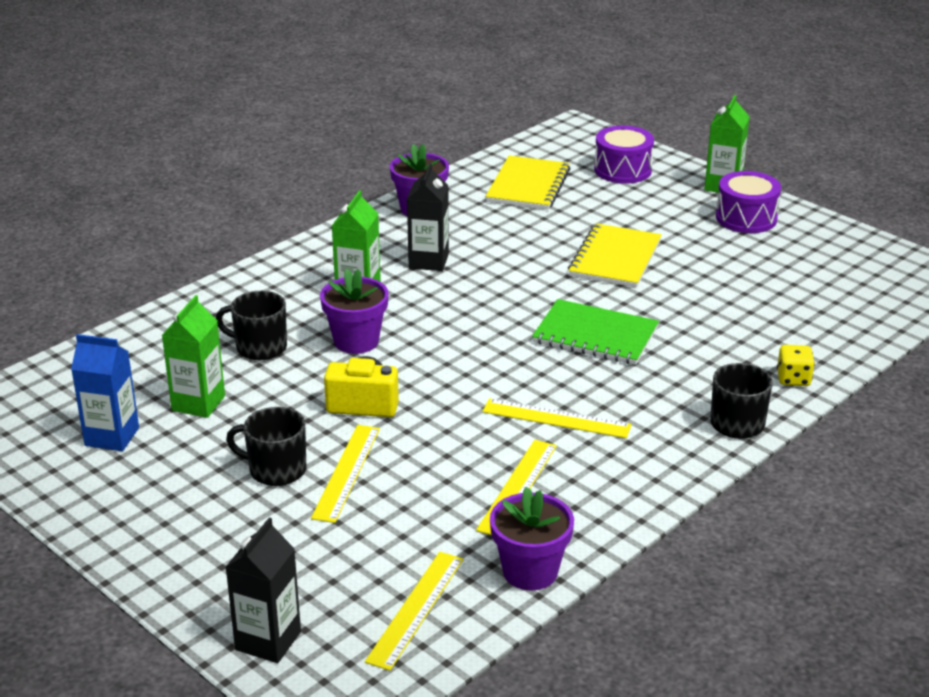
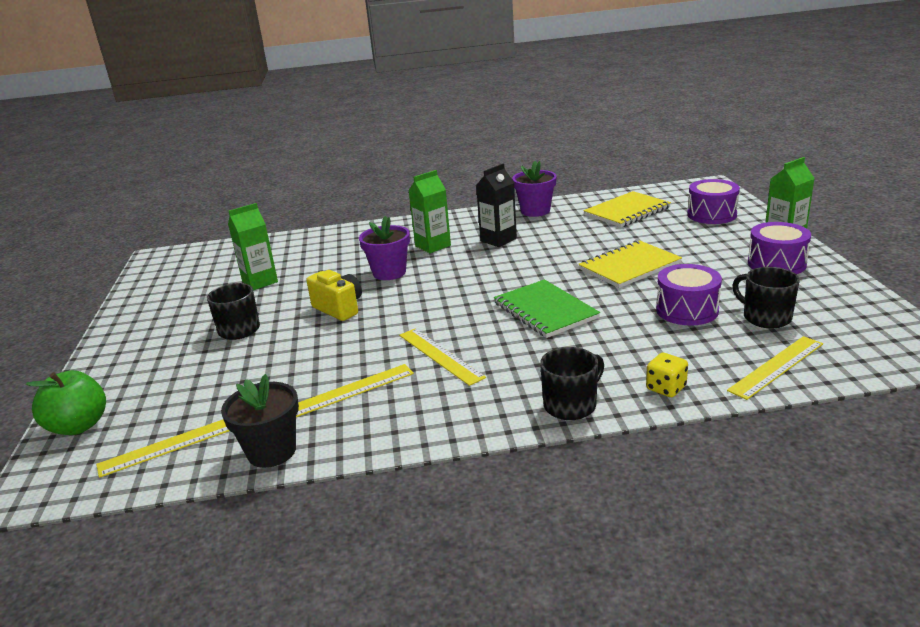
camera: 40 degrees right, 5 degrees down
blue carton [71,334,139,451] -> none
black mug [216,291,287,360] -> black mug moved to [732,267,800,328]
black carton [226,518,301,663] -> green apple [26,370,106,435]
yellow ruler [311,425,380,523] -> yellow ruler moved to [727,336,823,400]
purple flower pot [490,487,574,590] -> black flower pot [221,374,299,468]
none -> purple drum [656,264,722,326]

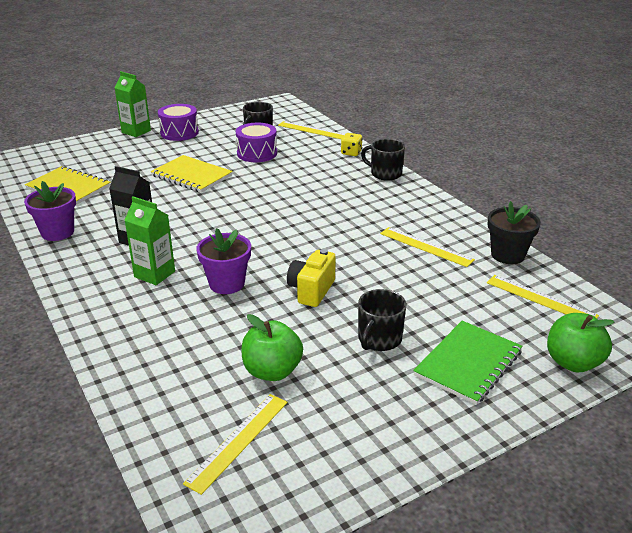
camera: 115 degrees left, 5 degrees up
green carton [228,203,278,290] -> green apple [242,314,303,381]
yellow ruler [399,329,486,386] -> yellow ruler moved to [183,394,288,495]
green notebook [494,279,600,338] -> green notebook moved to [413,321,523,405]
purple drum [687,179,740,224] -> none

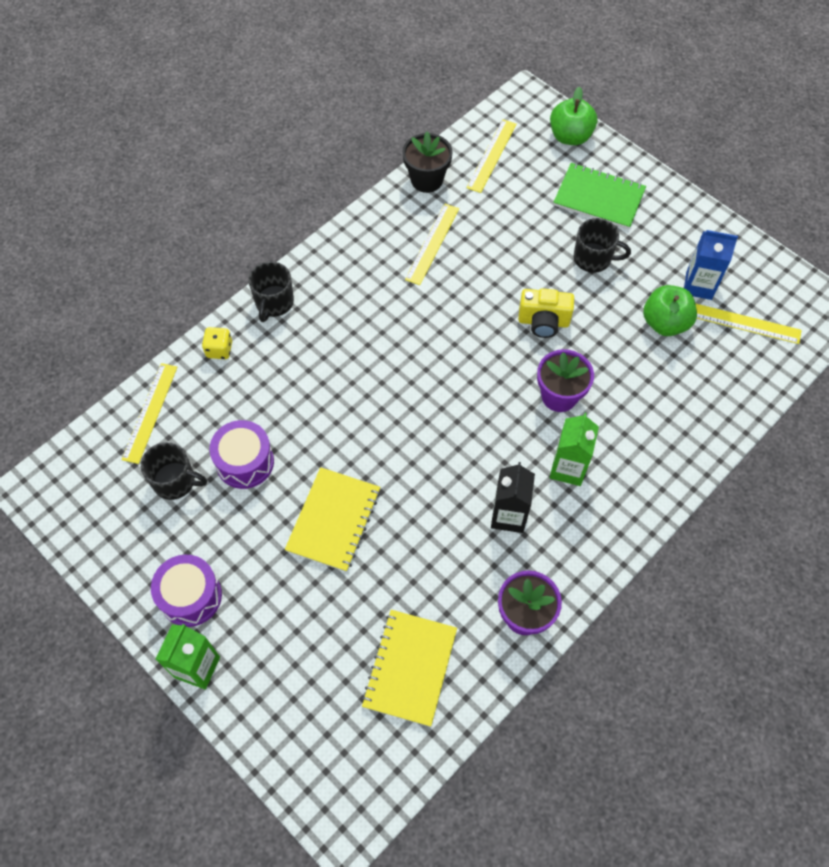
camera: 105 degrees left, 30 degrees up
none -> blue carton [684,230,738,300]

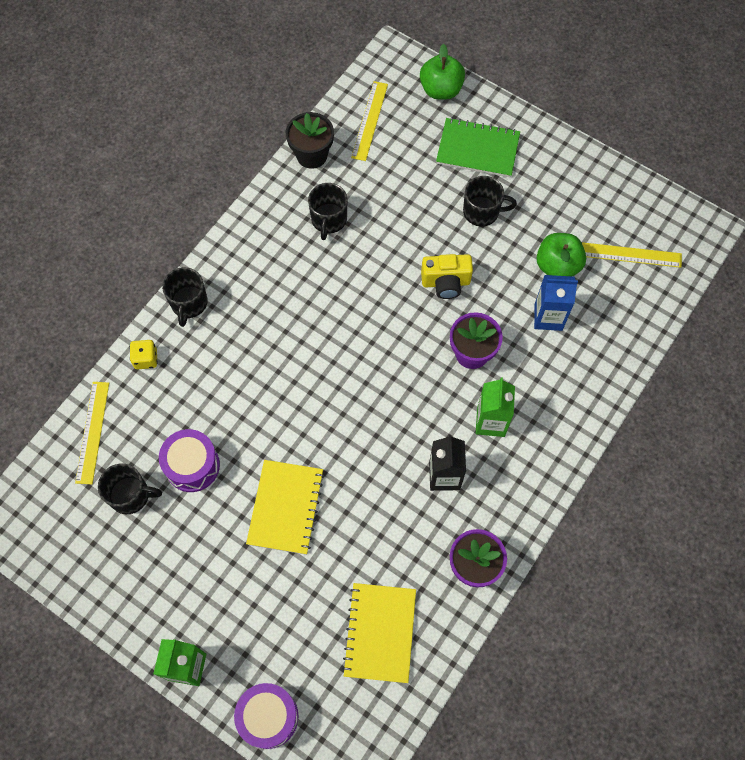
camera: 10 degrees left, 5 degrees up
purple drum [151,555,222,627] -> purple drum moved to [234,683,299,749]
yellow ruler [405,204,459,285] -> black mug [308,183,347,240]
blue carton [684,230,738,300] -> blue carton moved to [534,275,578,331]

